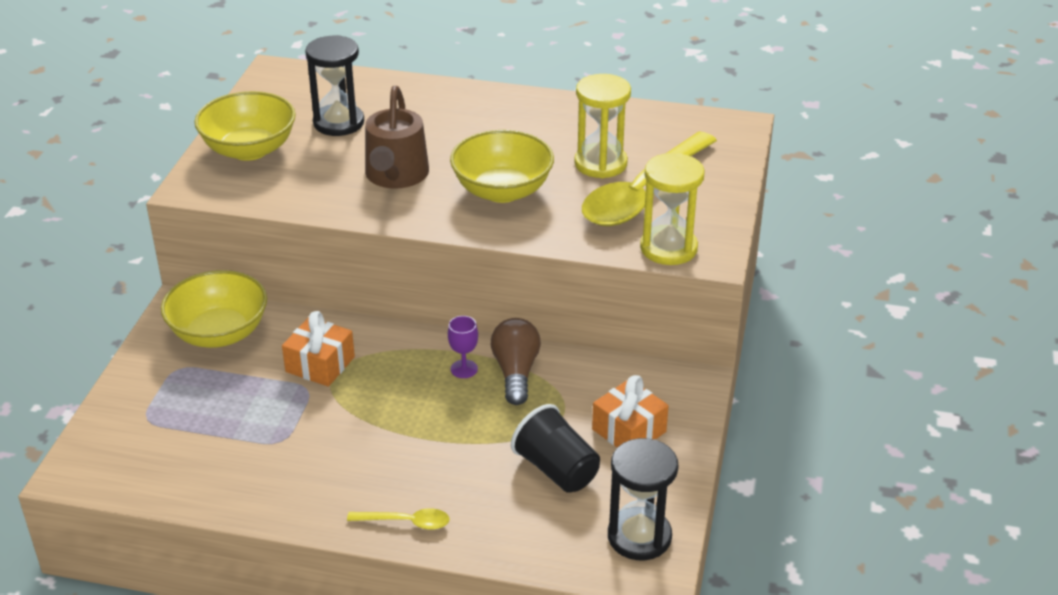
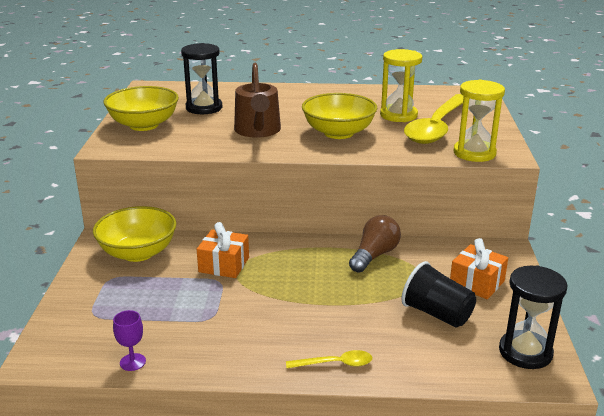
camera: 10 degrees left, 10 degrees down
purple goblet [448,316,478,378] -> purple goblet moved to [113,310,146,371]
brown light bulb [491,318,541,405] -> brown light bulb turned 45 degrees clockwise [349,215,401,273]

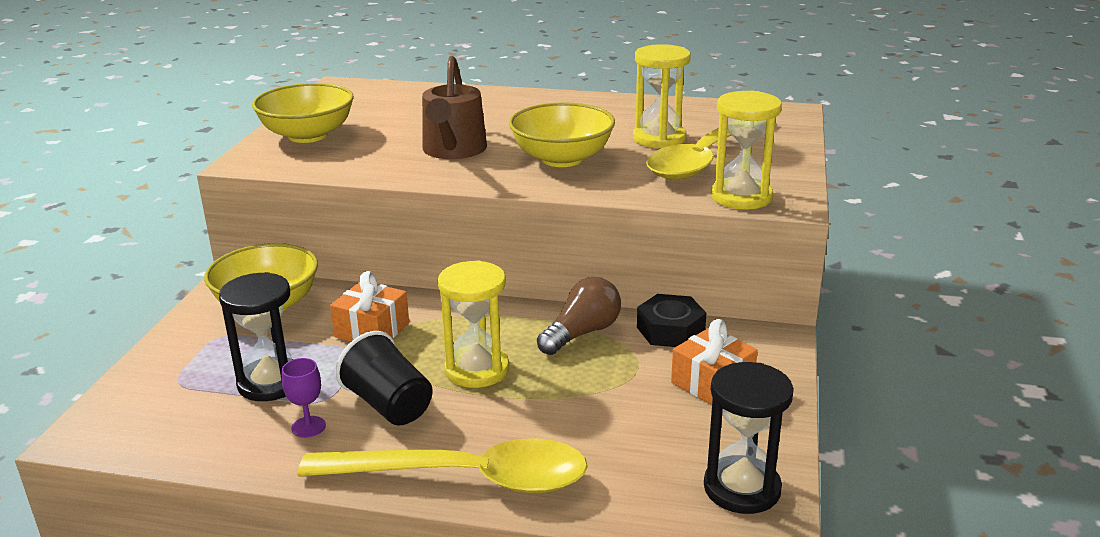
camera: 10 degrees right, 0 degrees up
purple goblet [113,310,146,371] -> purple goblet moved to [282,358,326,438]
black hourglass [181,43,222,114] -> black hourglass moved to [219,272,293,401]
yellow spoon [286,350,372,368] -> yellow spoon [298,438,588,493], size x2.38
black cup [401,261,476,328] -> black cup moved to [335,331,432,425]
none -> yellow hourglass [438,260,509,388]
none -> black nut [637,294,706,347]

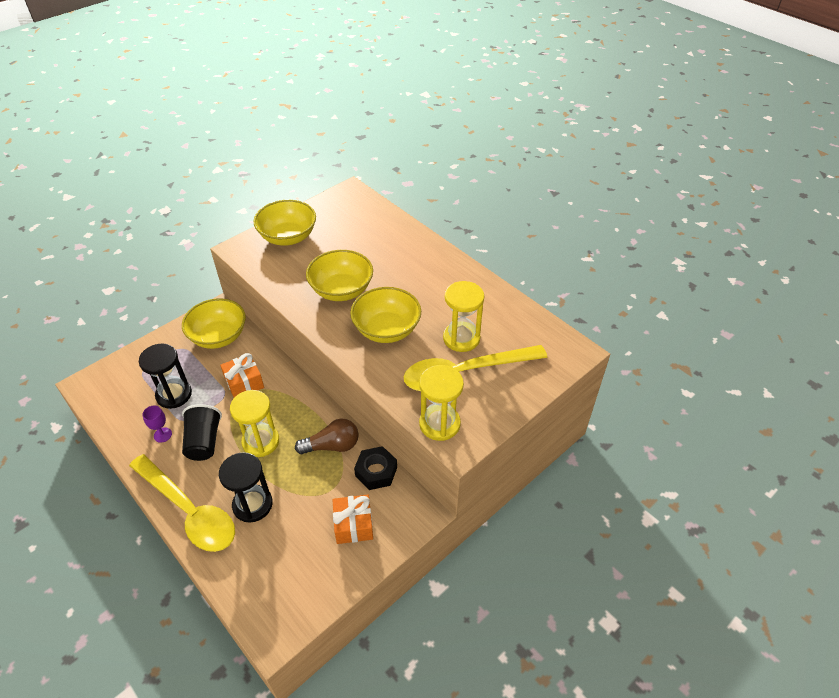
camera: 35 degrees right, 20 degrees up
brown watering can [422,56,487,159] -> yellow bowl [306,250,373,301]
black hourglass [704,362,794,514] -> black hourglass moved to [219,452,273,523]

